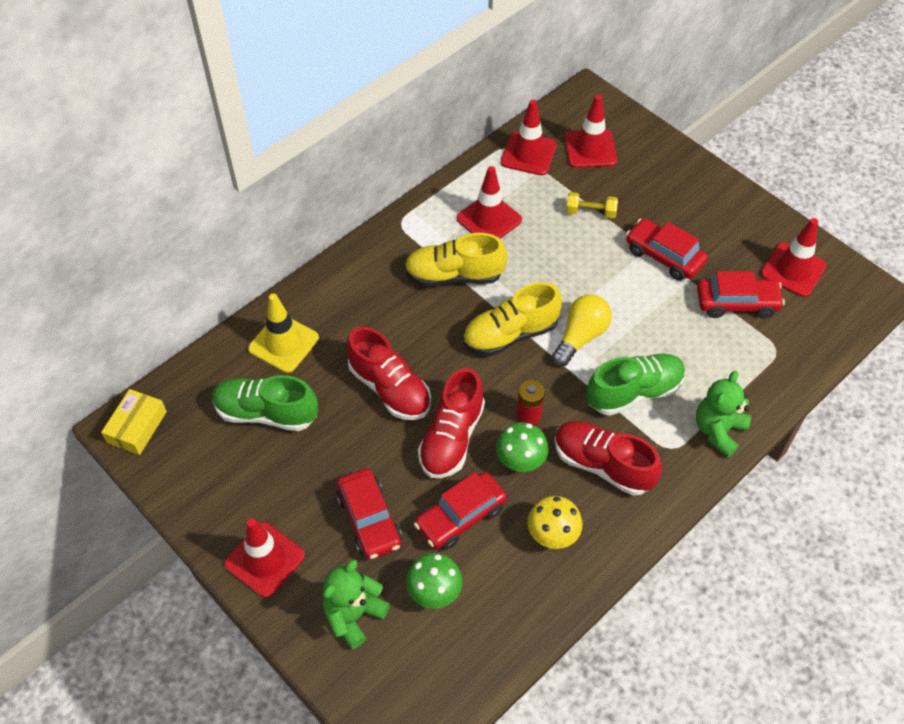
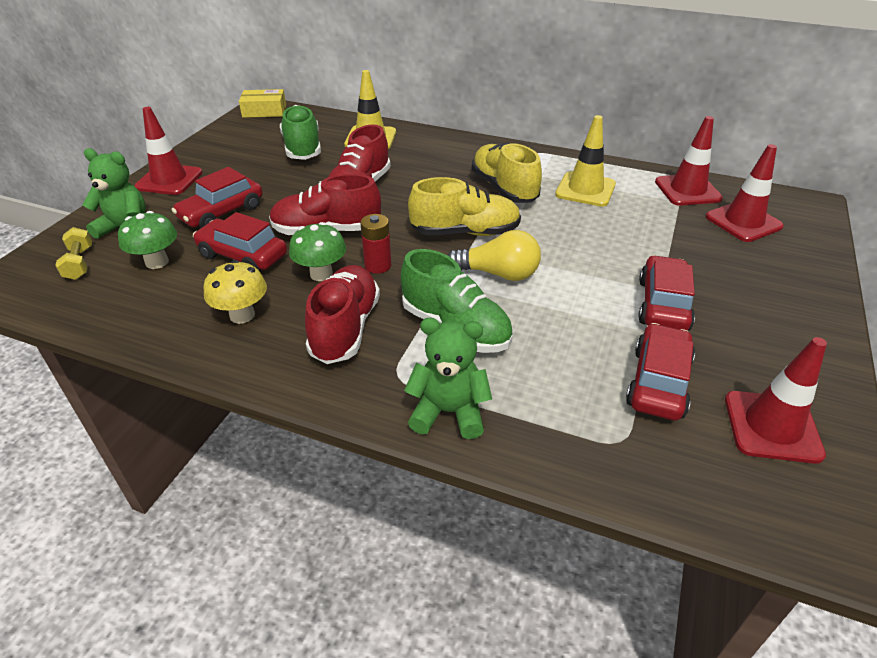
camera: 65 degrees right, 15 degrees down
red traffic cone [456,166,522,239] -> yellow traffic cone [555,115,616,207]
yellow shoe [463,282,562,356] -> yellow shoe turned 135 degrees clockwise [408,177,521,236]
yellow dumbbell [566,192,618,219] -> yellow dumbbell moved to [55,227,92,280]
red car [697,271,785,318] -> red car turned 135 degrees counterclockwise [626,323,695,420]

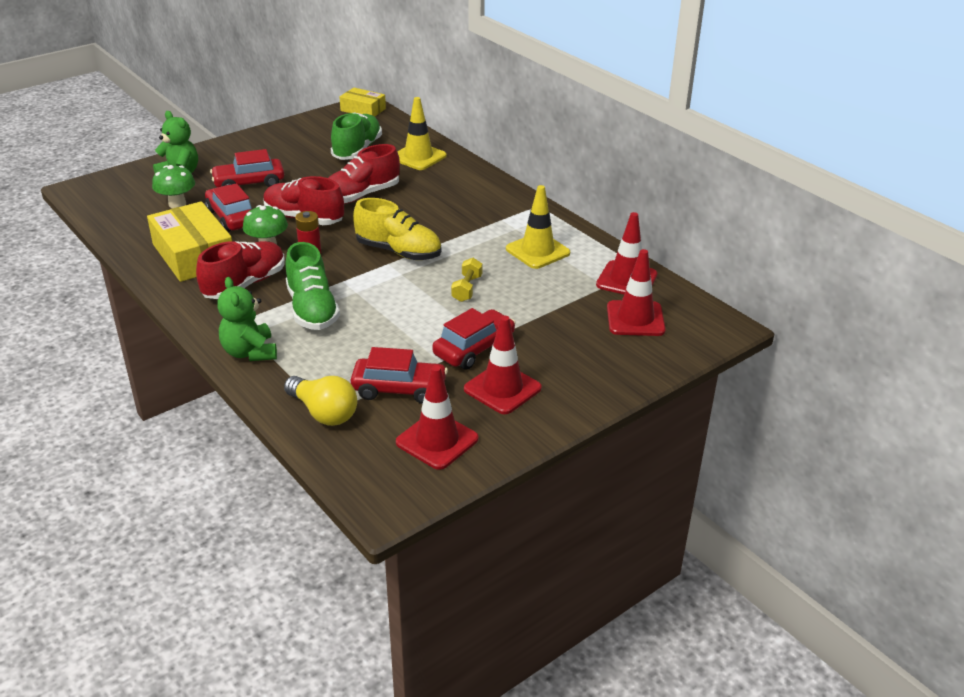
camera: 30 degrees right, 5 degrees down
yellow dumbbell [55,227,92,280] -> yellow dumbbell moved to [451,258,483,302]
red traffic cone [134,107,202,195] -> red traffic cone moved to [464,316,542,414]
yellow mushroom [203,260,267,324] -> yellow box [147,201,232,282]
green teddy bear [404,318,492,439] -> green teddy bear turned 150 degrees counterclockwise [217,277,277,361]
yellow light bulb [447,230,541,281] -> yellow light bulb moved to [284,376,357,426]
yellow shoe [472,143,542,203] -> none
red car [626,323,695,420] -> red car turned 45 degrees clockwise [351,347,448,404]

